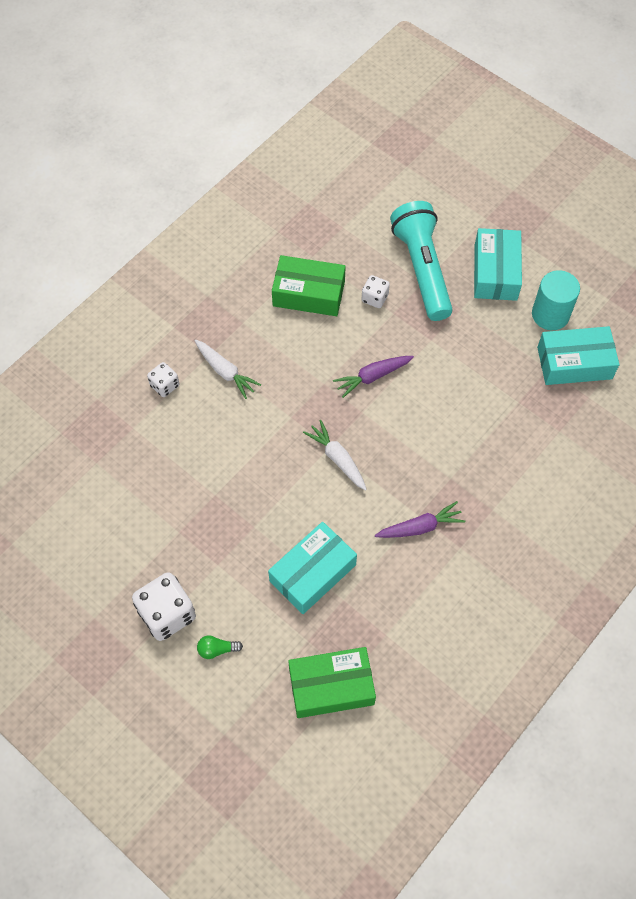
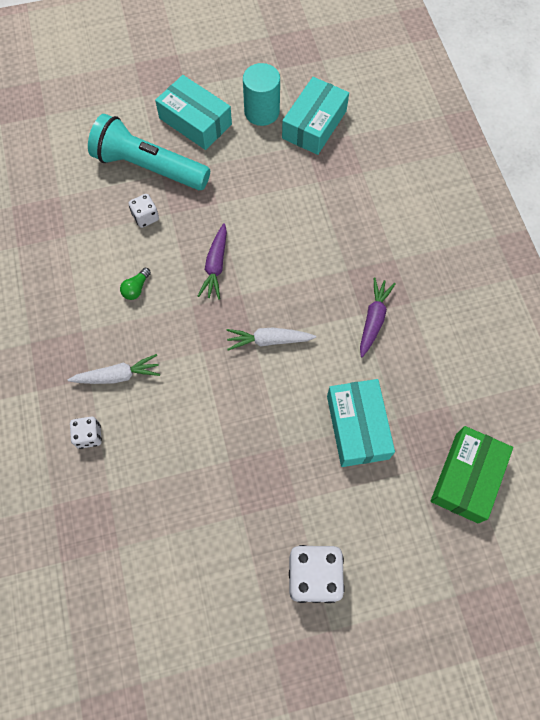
camera: 55 degrees left, 5 degrees up
green light bulb [197,635,243,659] -> green light bulb moved to [120,268,151,300]
green box [272,255,346,316] -> none

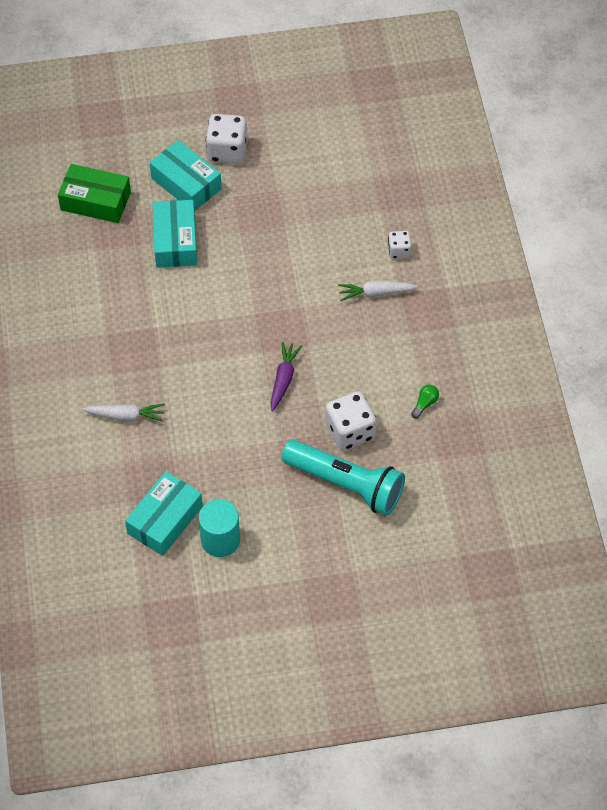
camera: 175 degrees left, 10 degrees down
green light bulb [120,268,151,300] -> green light bulb moved to [411,385,439,419]
white dice [129,194,159,228] -> white dice [325,391,376,451], size x1.82
turquoise box [155,75,232,150] -> turquoise box moved to [150,140,222,211]
white carrot [227,327,316,350] -> white carrot moved to [82,404,165,422]
purple carrot [360,277,396,357] -> none
green box [431,426,513,524] -> green box turned 75 degrees clockwise [58,164,131,223]

